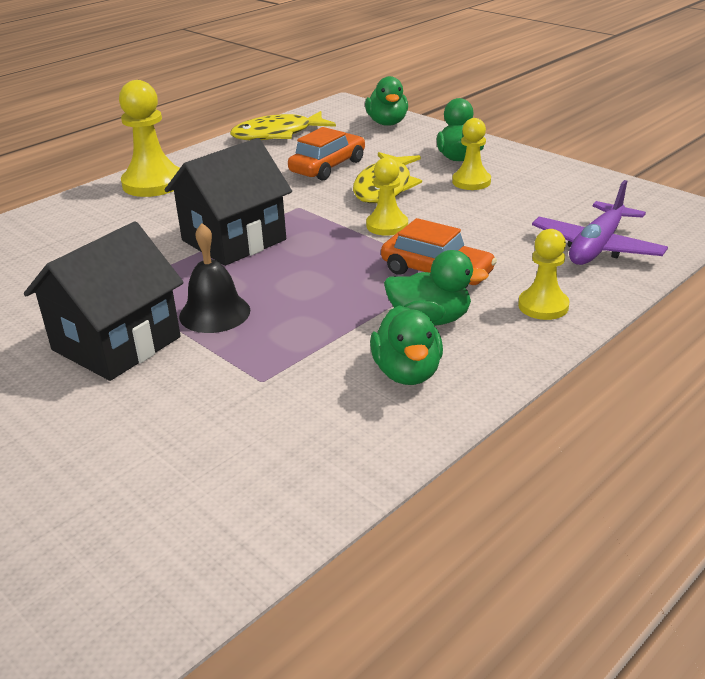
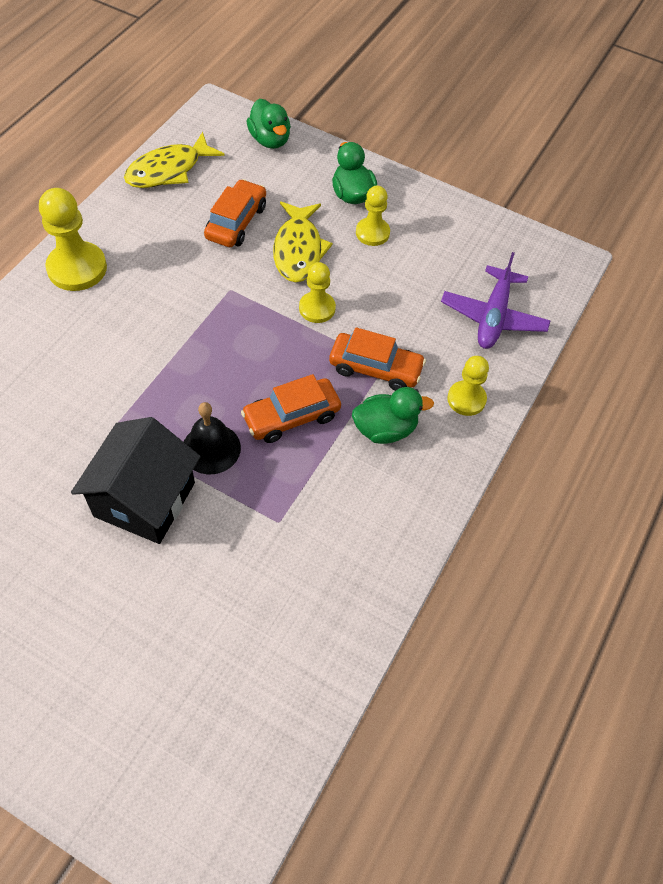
camera: 20 degrees left, 25 degrees up
black house [165,138,292,266] -> none
green duck [370,306,443,385] -> none
none -> orange car [241,374,341,443]

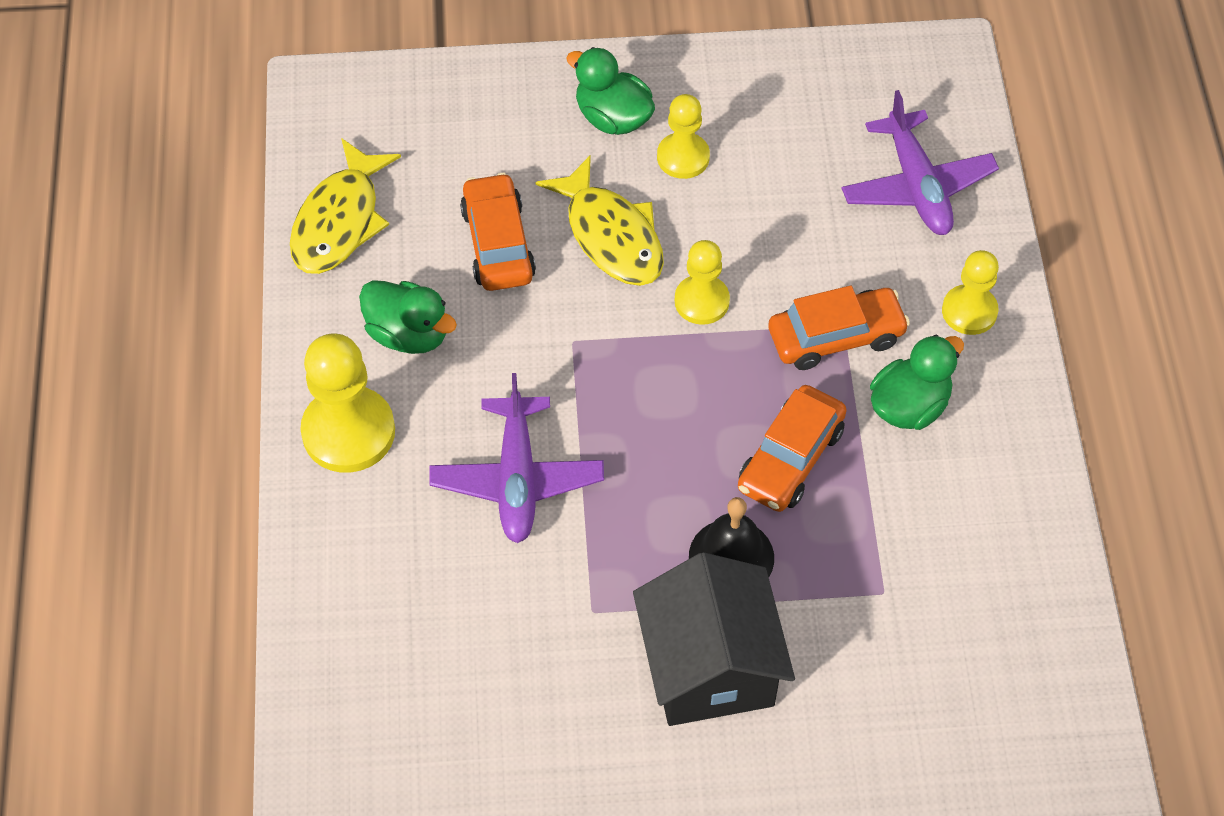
camera: 30 degrees left, 0 degrees up
green duck [247,99,291,149] -> green duck moved to [359,280,457,354]
none -> purple plane [429,373,604,543]

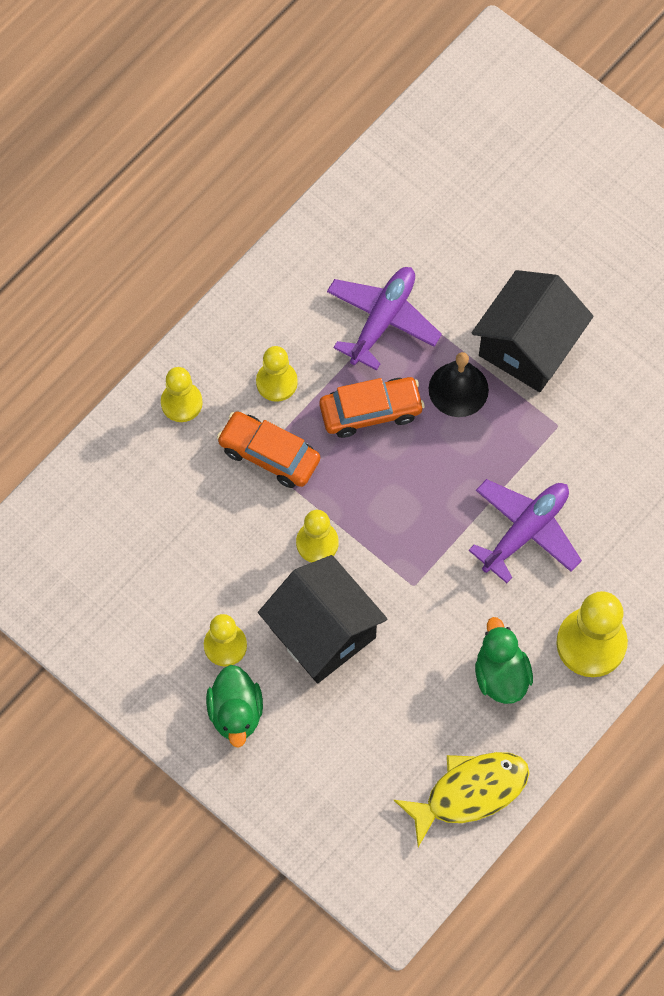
camera: 135 degrees left, 10 degrees up
orange car [460,173,536,291] -> none
yellow fish [536,155,664,286] -> black house [258,555,387,683]
purple plane [841,90,999,235] -> purple plane moved to [327,267,442,370]
green duck [870,334,964,430] -> yellow pawn [256,346,298,402]

